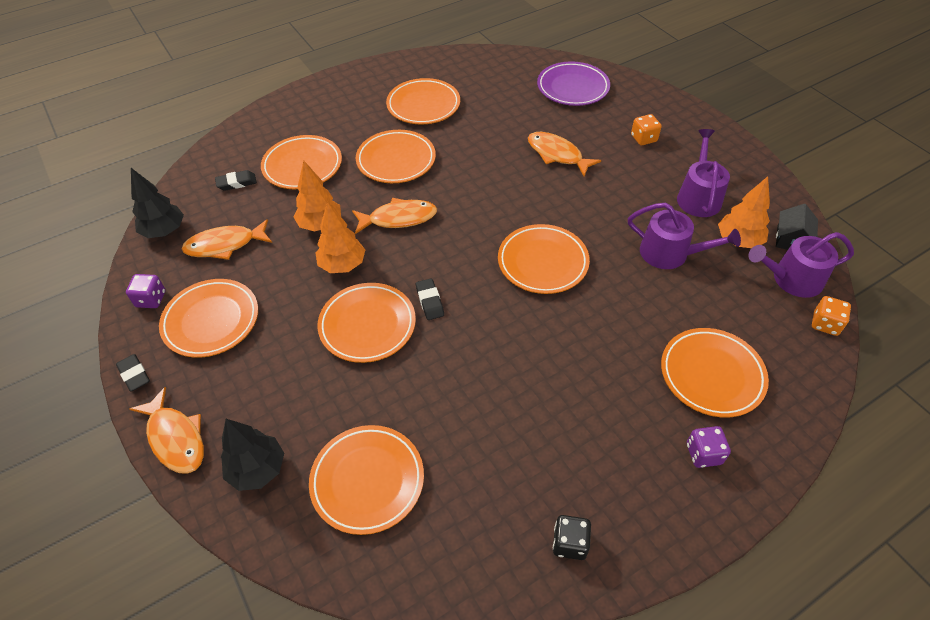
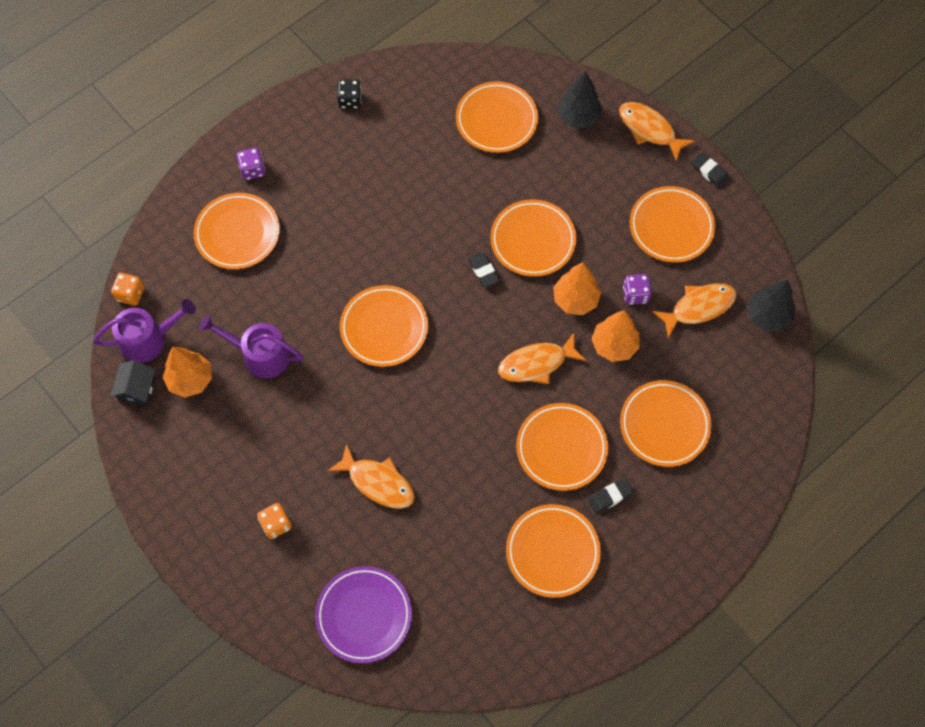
camera: 170 degrees right, 15 degrees up
purple dice [126,274,165,308] -> purple dice moved to [623,274,652,305]
black eraser [215,170,257,191] -> black eraser moved to [588,478,634,514]
purple watering can [677,129,730,217] -> none

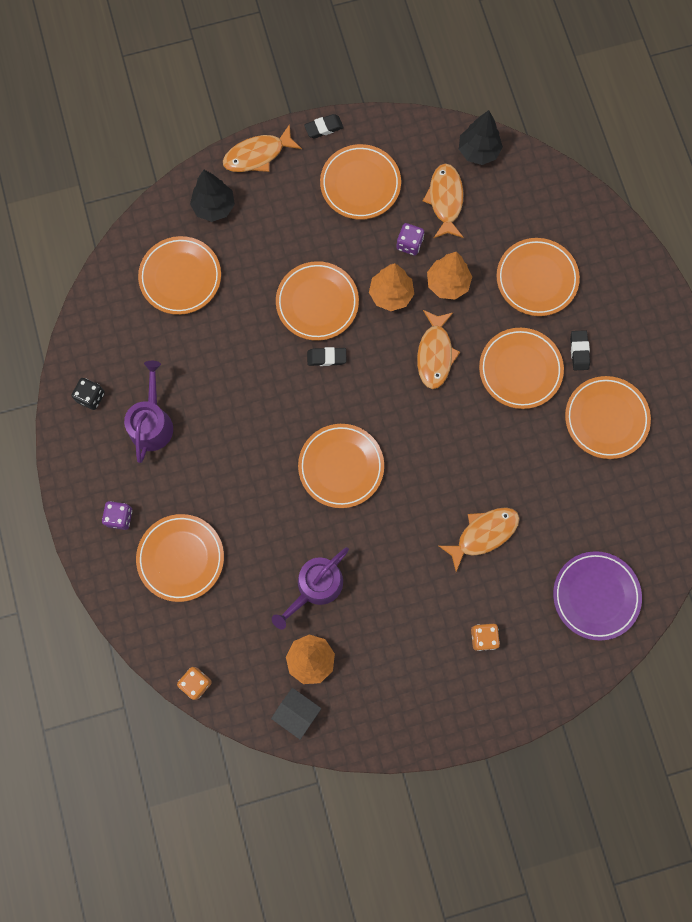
camera: 65 degrees left, 10 degrees up
purple watering can [93,299,196,363] -> purple watering can moved to [124,361,173,463]

